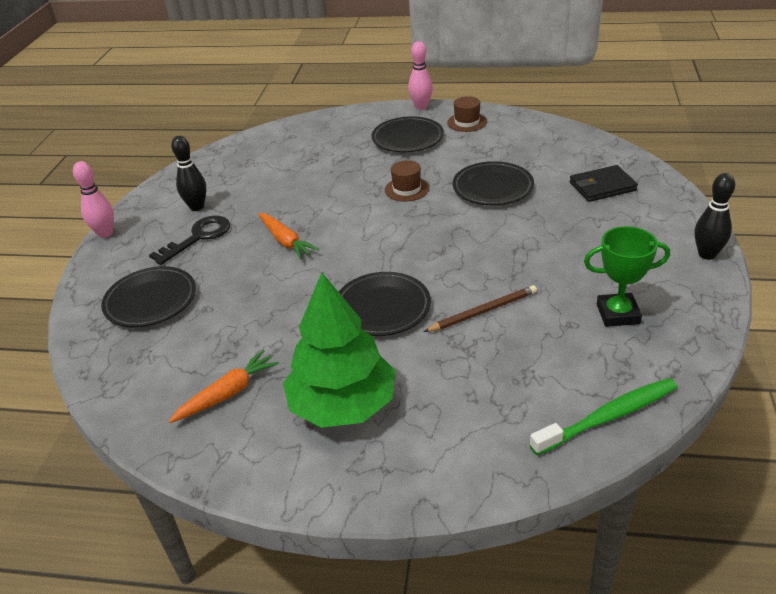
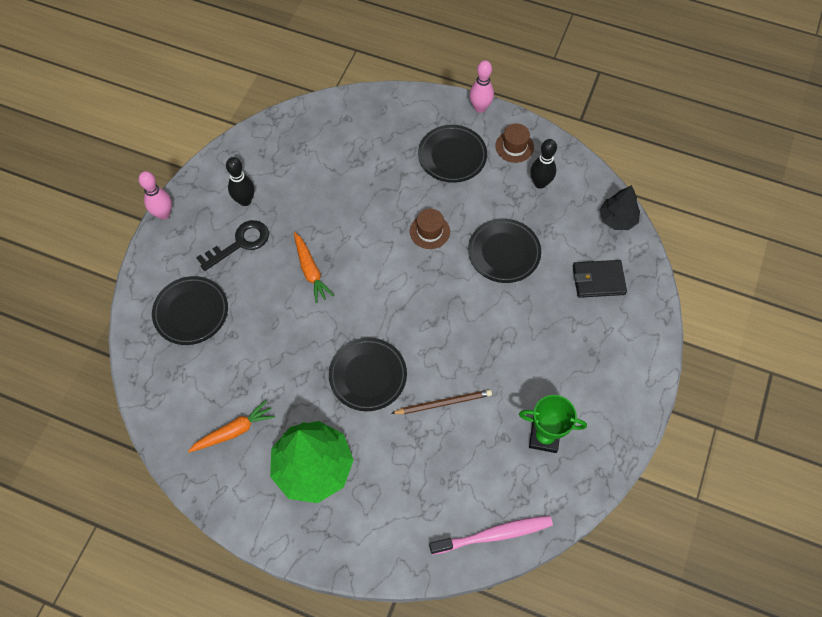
camera: 10 degrees right, 25 degrees up
green toothbrush [530,378,678,455] -> pink toothbrush [429,515,553,555]
black bowling pin [694,173,735,260] -> black bowling pin moved to [530,139,557,189]
none -> black tree [600,185,640,230]

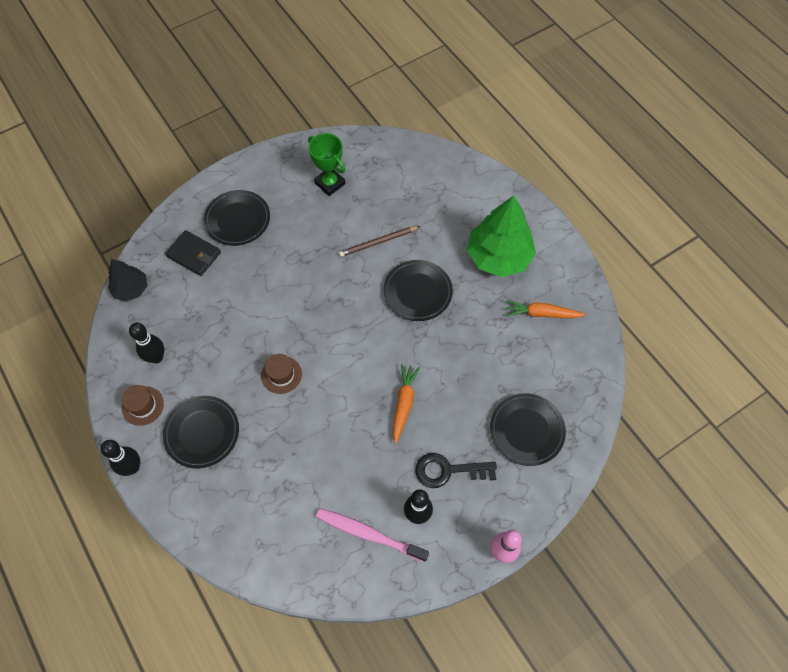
camera: 145 degrees left, 0 degrees up
brown pencil [391,389,492,414] -> brown pencil turned 45 degrees counterclockwise [339,226,420,257]
pink toothbrush [429,515,553,555] -> pink toothbrush moved to [316,508,429,562]
black plate [468,219,541,283] -> black plate moved to [204,190,270,246]
pink bowling pin [469,60,494,113] -> black bowling pin [100,440,140,476]

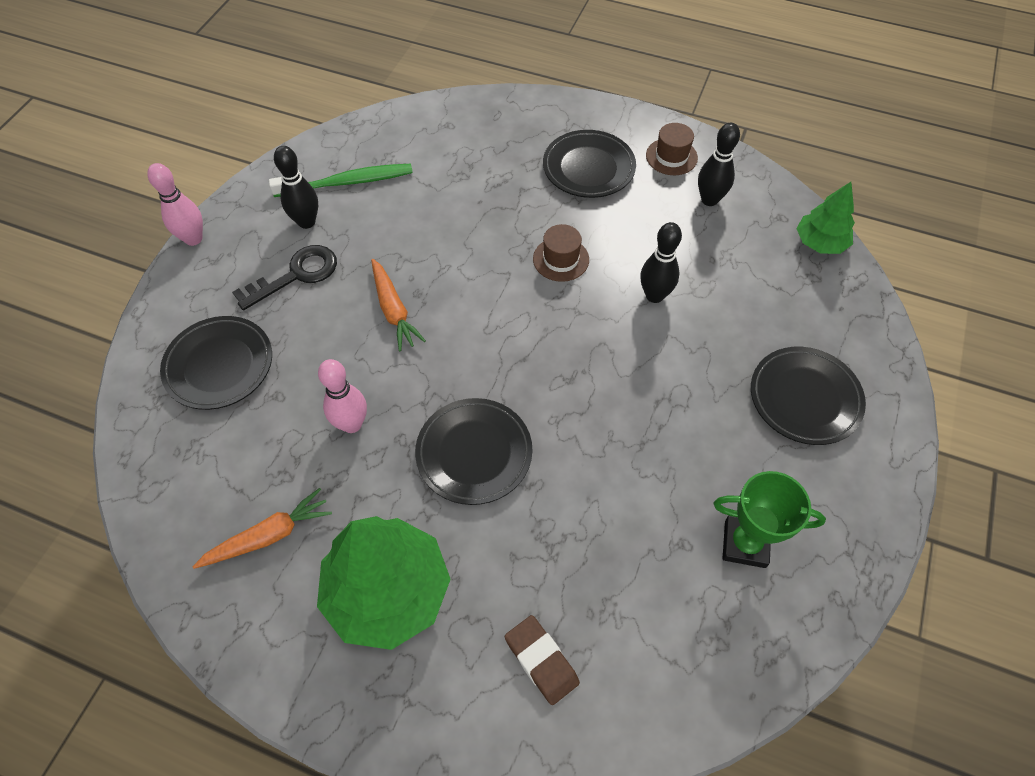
camera: 145 degrees right, 5 degrees down
black bowling pin [100,440,140,476] -> black bowling pin moved to [640,222,682,303]
black tree [108,259,147,302] -> green tree [796,182,855,254]
black wallet [165,230,221,276] -> none
pink toothbrush [316,508,429,562] -> green toothbrush [269,164,413,197]
brown pencil [339,226,420,257] -> none
none -> pink bowling pin [318,359,367,433]
none -> brown eraser [505,615,580,705]

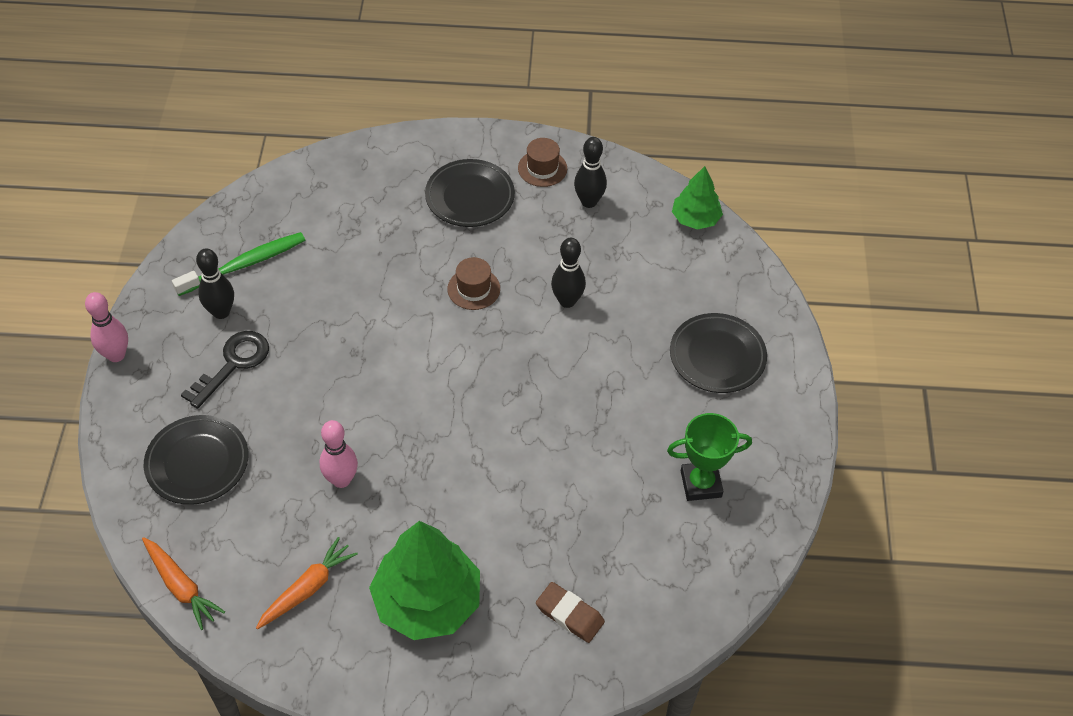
camera: 20 degrees left, 5 degrees down
orange carrot [371,259,426,351] -> orange carrot moved to [142,537,225,630]
black plate [415,398,532,505] -> none

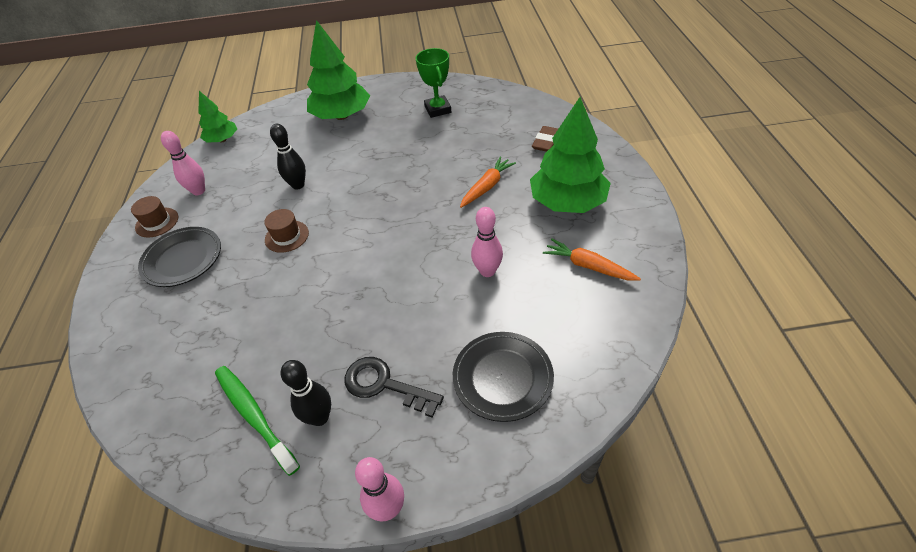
camera: 95 degrees left, 5 degrees down
orange carrot [142,537,225,630] -> orange carrot moved to [460,157,516,208]
black bowling pin [574,137,607,208] -> pink bowling pin [161,131,205,195]
black plate [670,313,767,393] -> green tree [307,20,370,120]

